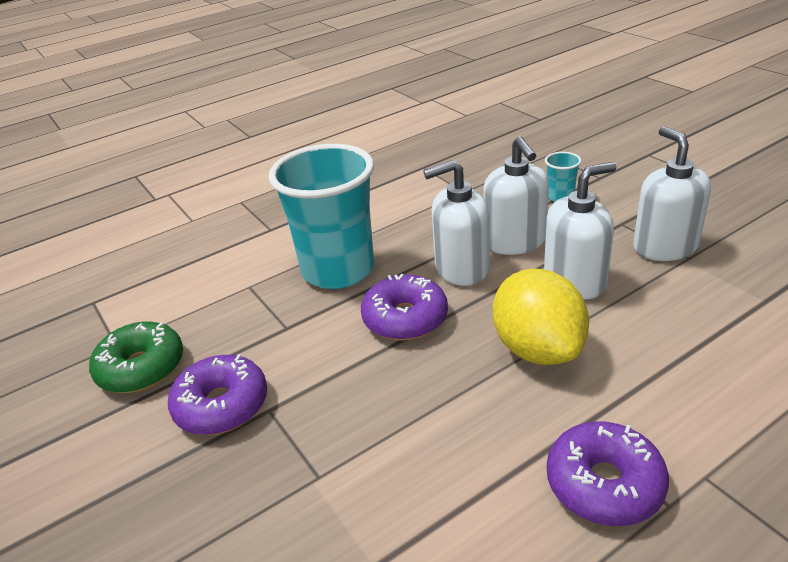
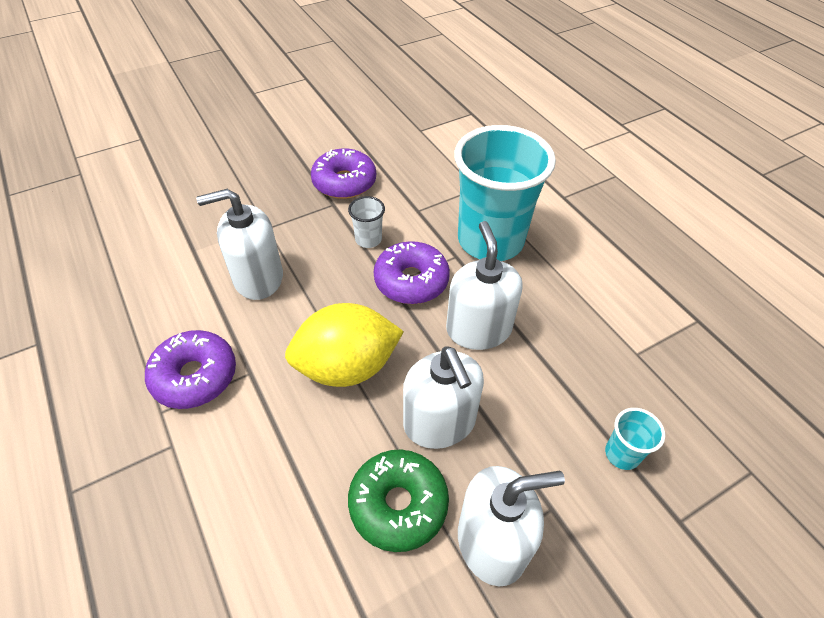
camera: 90 degrees right, 15 degrees up
green donut [89,322,183,393] -> green donut moved to [348,450,449,552]
white soap dispenser [483,136,549,255] -> white soap dispenser moved to [196,189,283,300]
none -> white cup [348,196,385,248]

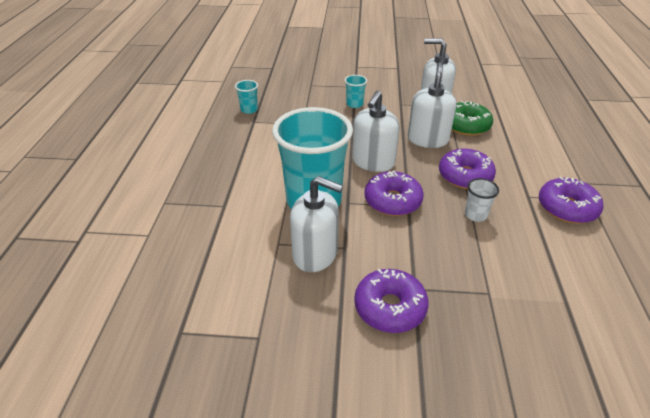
camera: 145 degrees left, 10 degrees down
white soap dispenser [196,189,283,300] -> white soap dispenser moved to [290,176,343,272]
yellow lemon [285,303,404,387] -> purple donut [439,148,496,189]
white cup [348,196,385,248] -> white cup moved to [465,178,499,222]
none -> turquoise cup [235,80,258,114]

